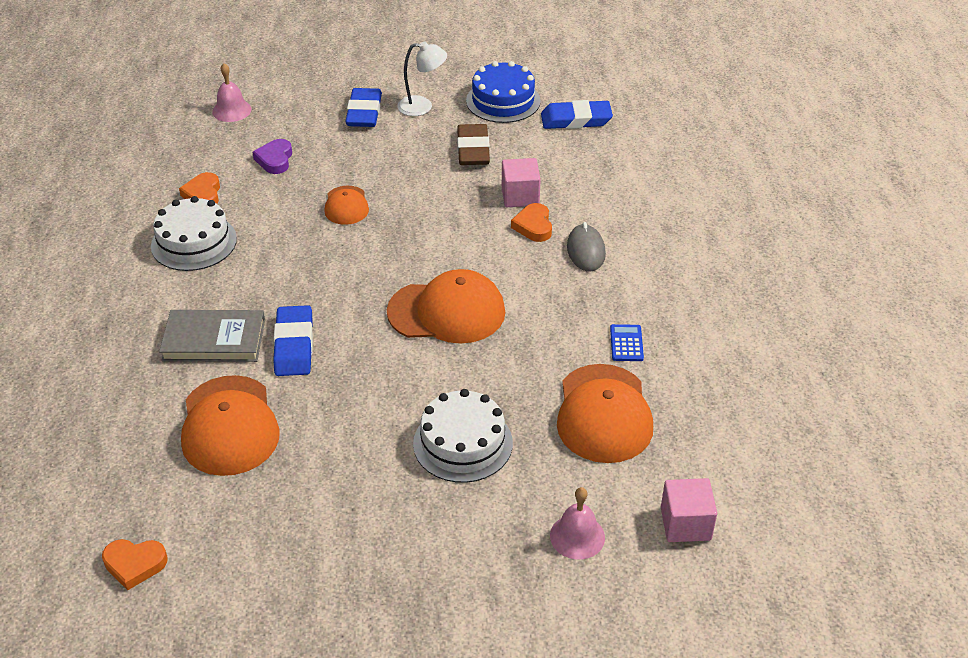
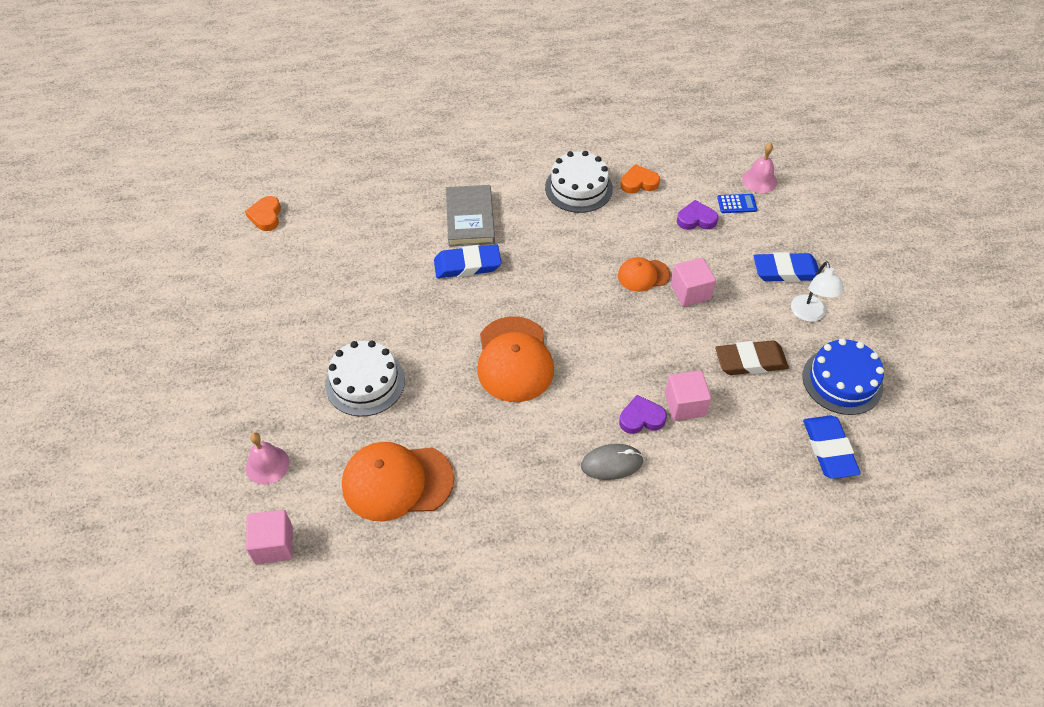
camera: 85 degrees right, 10 degrees up
orange cap [181,375,280,476] -> none
orange heart [511,203,552,242] -> purple heart [619,395,667,434]
blue calculator [610,324,644,361] -> blue calculator moved to [717,194,757,213]
none -> pink cube [671,258,716,307]

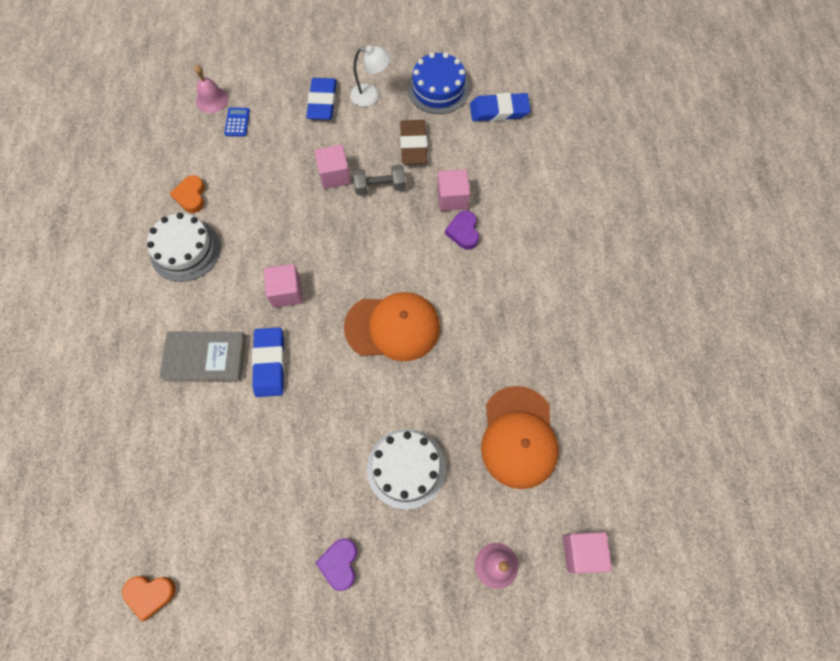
camera: 85 degrees left, 15 degrees up
grey mouse [581,444,643,480] -> none
orange cap [618,257,670,292] -> none
purple heart [677,200,718,230] -> purple heart moved to [315,538,357,591]
none -> pink cube [264,264,303,308]
none -> grey dumbbell [353,164,406,195]

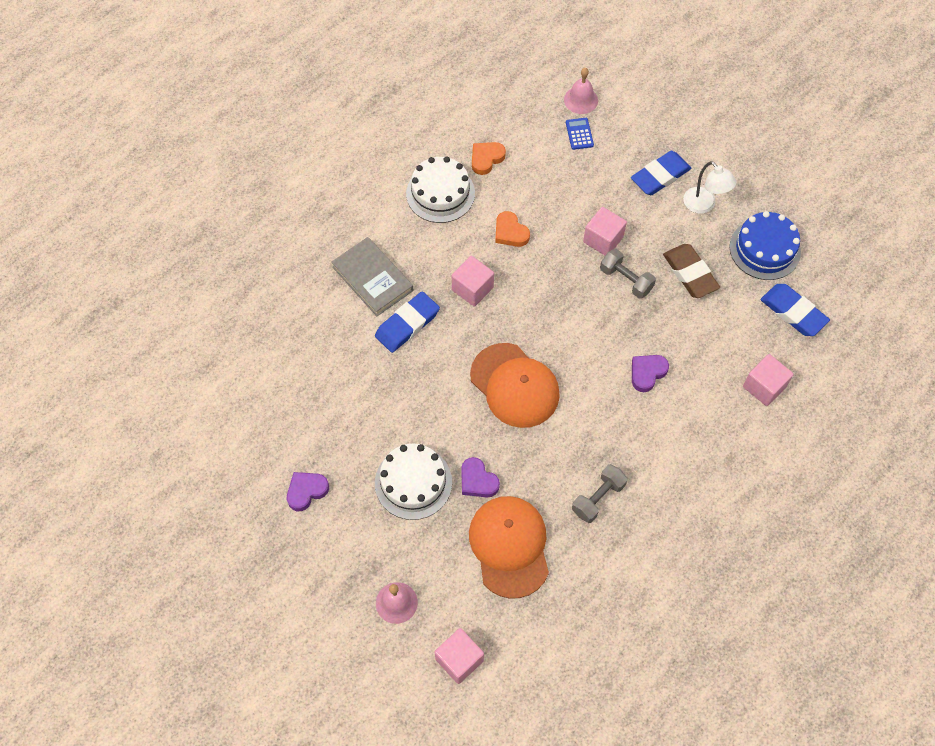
camera: 50 degrees right, 5 degrees down
orange heart [122,576,176,621] -> orange heart moved to [495,211,530,247]
blue calculator [224,107,250,137] -> blue calculator turned 60 degrees counterclockwise [566,118,594,150]
brown eraser [400,120,427,164] -> brown eraser turned 75 degrees counterclockwise [663,244,720,298]
pink cube [437,169,470,211] -> pink cube moved to [743,354,794,406]
orange cap [481,386,559,489] -> orange cap turned 120 degrees clockwise [469,496,549,599]
none -> purple heart [461,457,500,498]
none -> grey dumbbell [572,464,628,523]

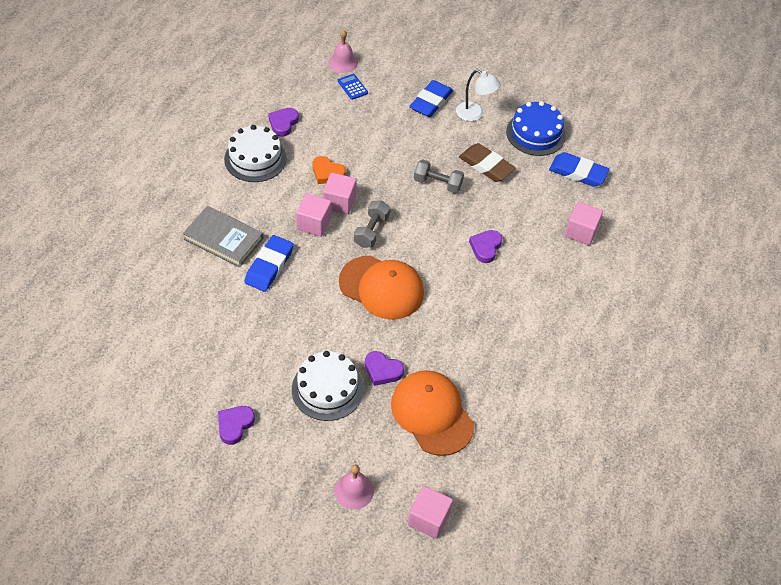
camera: 25 degrees left, 10 degrees down
orange heart [472,142,506,175] -> purple heart [268,108,299,137]
grey dumbbell [572,464,628,523] -> grey dumbbell moved to [354,200,390,248]
pink cube [583,207,627,255] -> pink cube moved to [323,173,357,215]

